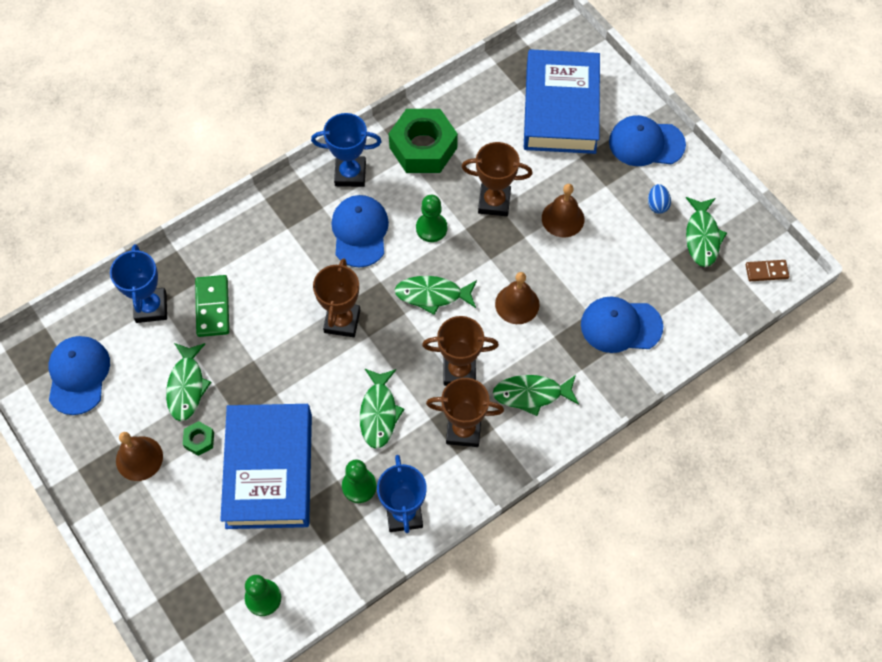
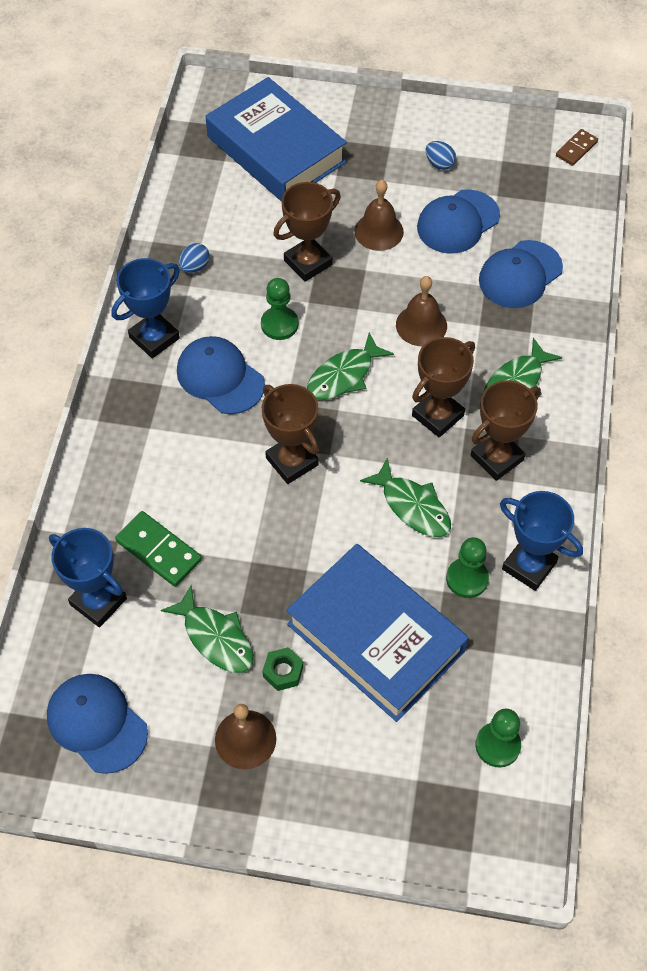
camera: 45 degrees left, 5 degrees down
green nut [389,109,458,173] -> blue egg [179,243,210,273]
blue cap [609,115,686,166] -> blue cap moved to [417,189,500,254]
green fish [686,197,727,267] -> none

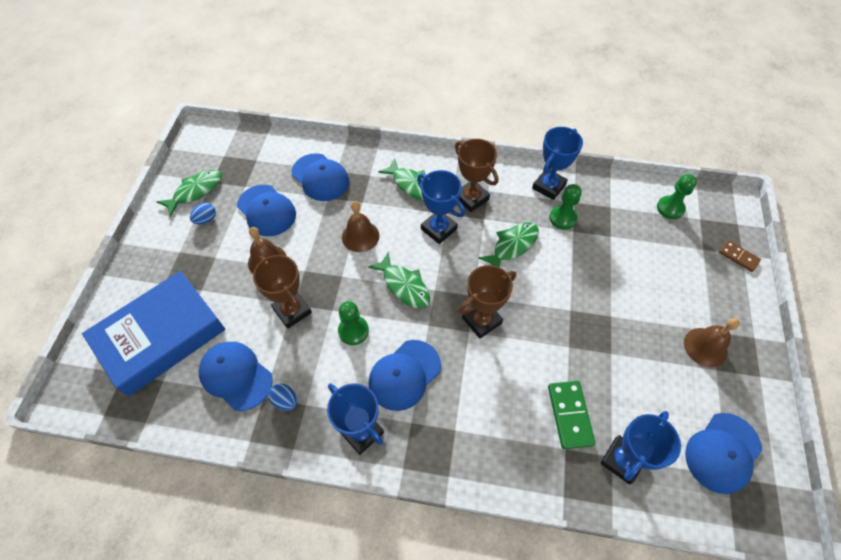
camera: 90 degrees left, 0 degrees up
green domino [115,511,202,587] -> green domino turned 45 degrees counterclockwise [548,381,595,449]
green fish [161,586,254,673] -> green fish moved to [157,170,222,217]
green nut [262,647,303,691] -> none
blue book [286,544,468,722] -> none
brown trophy [412,337,475,438] -> blue trophy [417,170,465,244]
brown domino [556,129,598,166] -> brown domino moved to [719,240,761,272]
none -> blue cap [199,342,273,411]

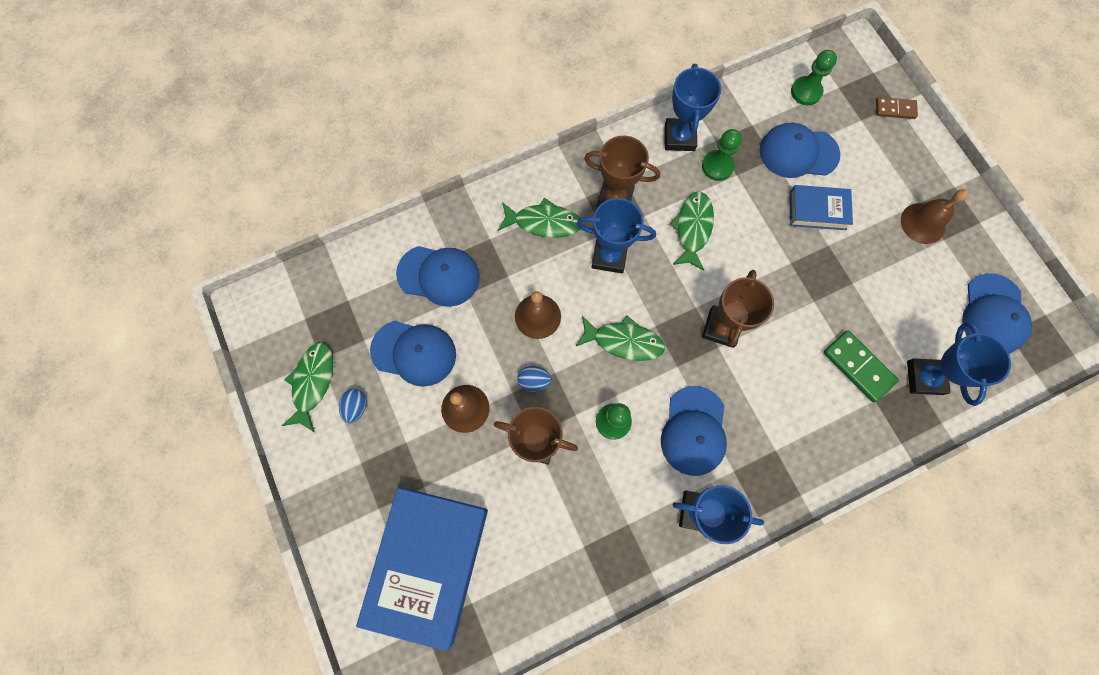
camera: 35 degrees left, 15 degrees up
blue cap [199,342,273,411] -> blue cap moved to [760,123,840,178]
blue egg [268,383,297,411] -> blue egg moved to [517,366,552,392]
none -> blue book [790,185,853,230]

